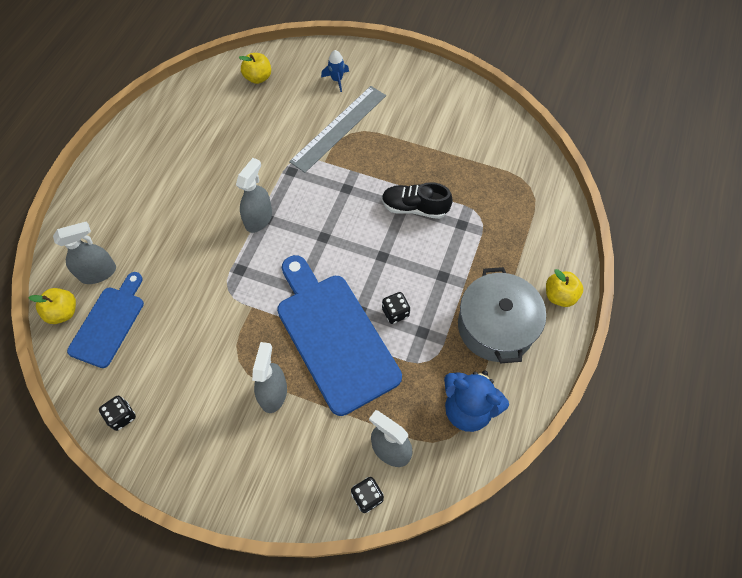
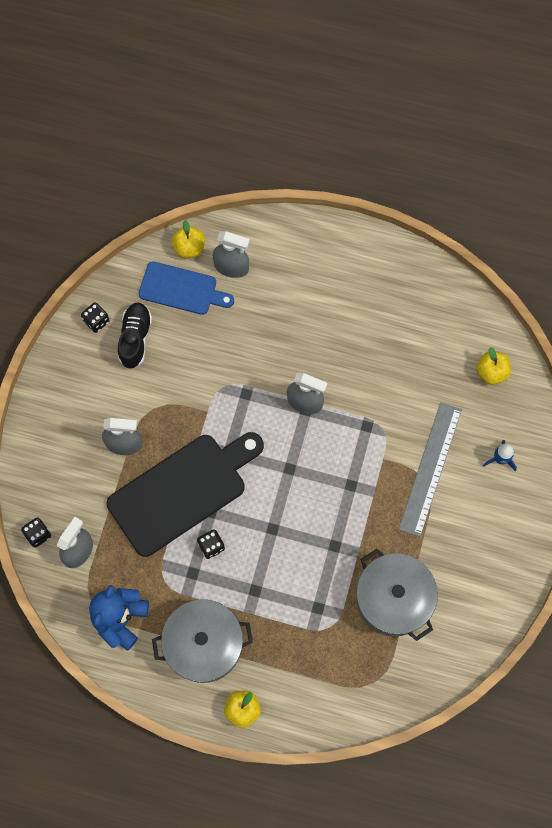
camera: 85 degrees right, 10 degrees up
grey spray bottle [53,221,116,284] -> grey spray bottle turned 45 degrees counterclockwise [213,231,250,278]
blue cutting board [277,255,402,416] -> black cutting board [106,432,264,557]
grey ruler [289,86,386,173] -> grey ruler turned 75 degrees clockwise [399,402,462,537]
black shoe [382,182,453,219] -> black shoe moved to [118,302,152,369]
none -> grey pot [356,549,438,641]

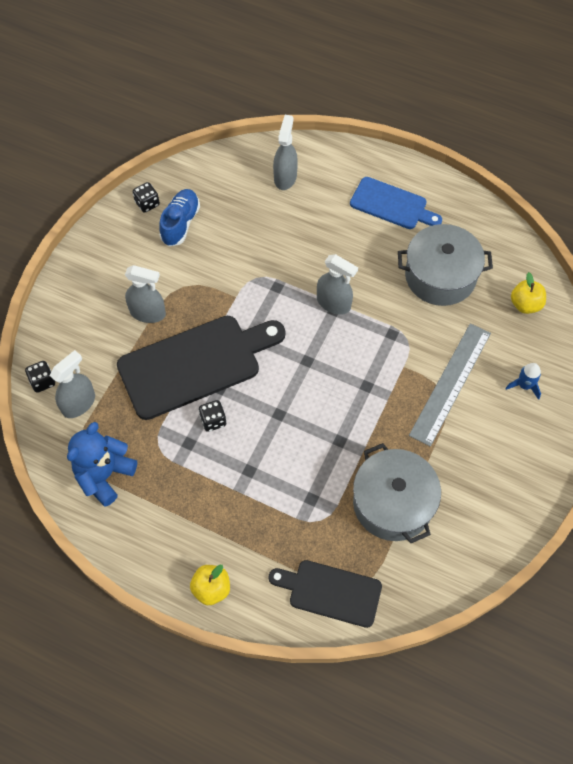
camera: 10 degrees right, 10 degrees down
black shoe [118,302,152,369] -> blue shoe [159,189,200,246]
blue cutting board [139,261,234,315] -> blue cutting board moved to [350,177,442,229]
grey pot [152,599,253,683] -> grey pot moved to [398,224,493,306]
yellow apple [172,220,205,258] -> none
grey spray bottle [213,231,250,278] -> grey spray bottle turned 105 degrees counterclockwise [273,115,298,190]
none -> black cutting board [269,560,382,628]

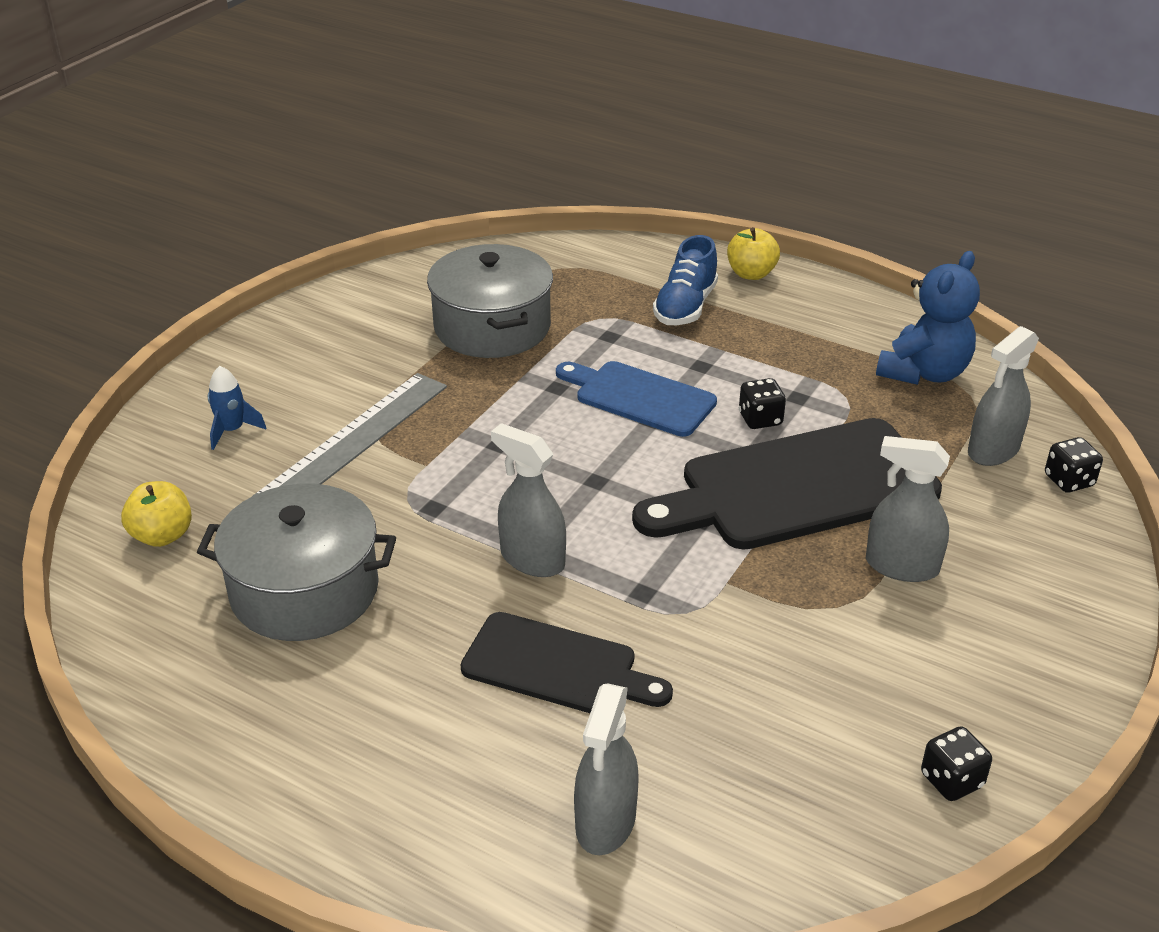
camera: 175 degrees left, 25 degrees down
blue shoe [159,189,200,246] -> blue shoe moved to [653,235,718,325]
black cutting board [269,560,382,628] -> black cutting board moved to [461,612,673,713]
blue cutting board [350,177,442,229] -> blue cutting board moved to [556,361,717,437]

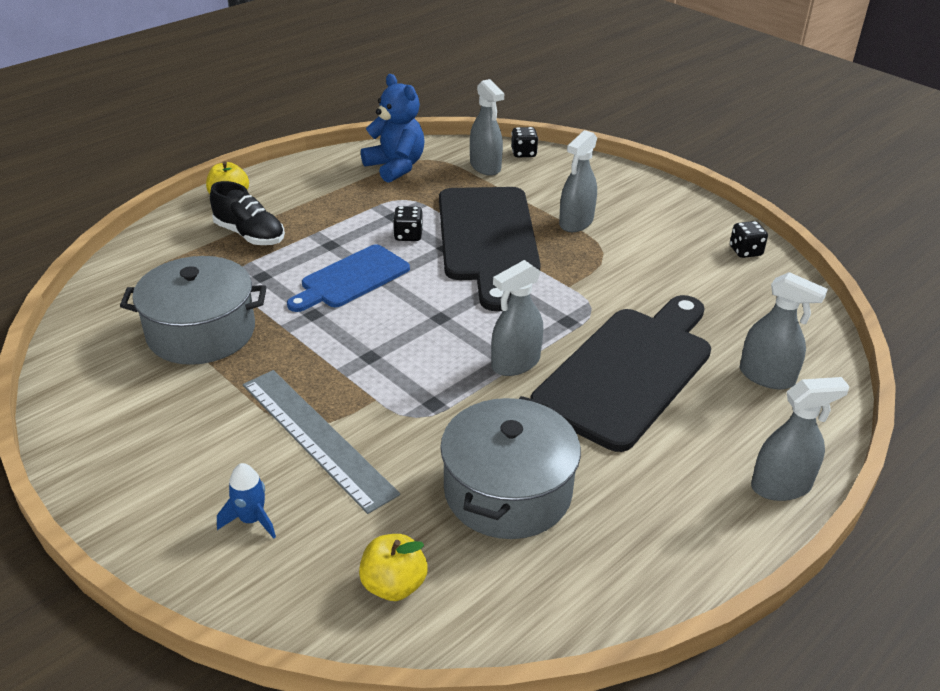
camera: 75 degrees left, 0 degrees up
black cutting board [461,612,673,713] -> black cutting board [530,295,711,452], size x1.69
blue shoe [653,235,718,325] -> black shoe [210,181,285,245]
none -> grey spray bottle [751,377,850,501]

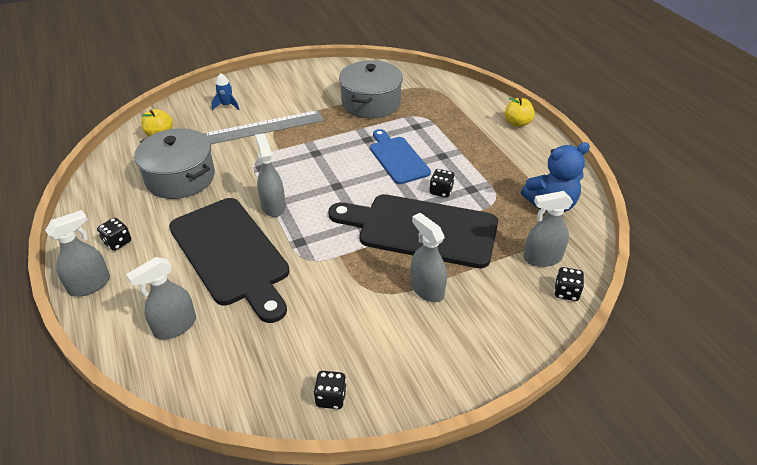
camera: 110 degrees right, 5 degrees up
black shoe [210,181,285,245] -> none
grey spray bottle [751,377,850,501] -> grey spray bottle turned 135 degrees counterclockwise [45,210,110,297]
none -> black dice [97,218,131,251]

